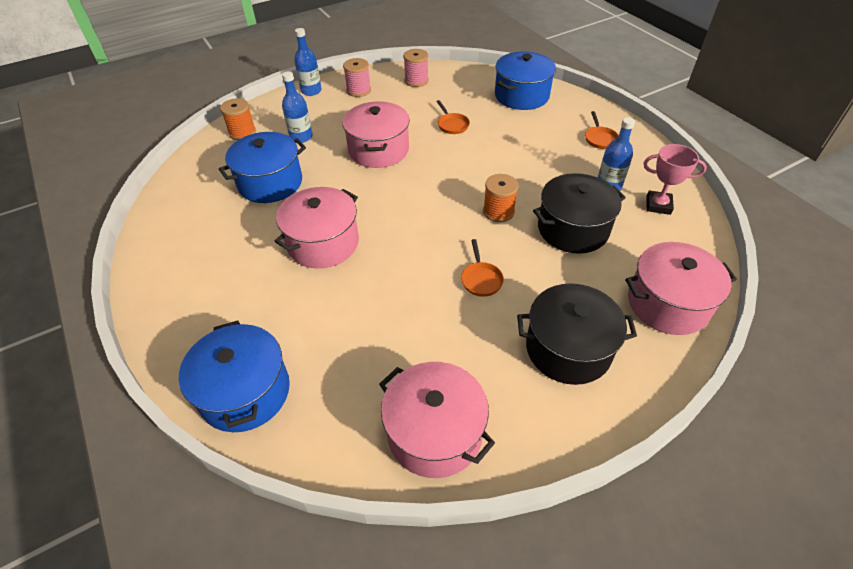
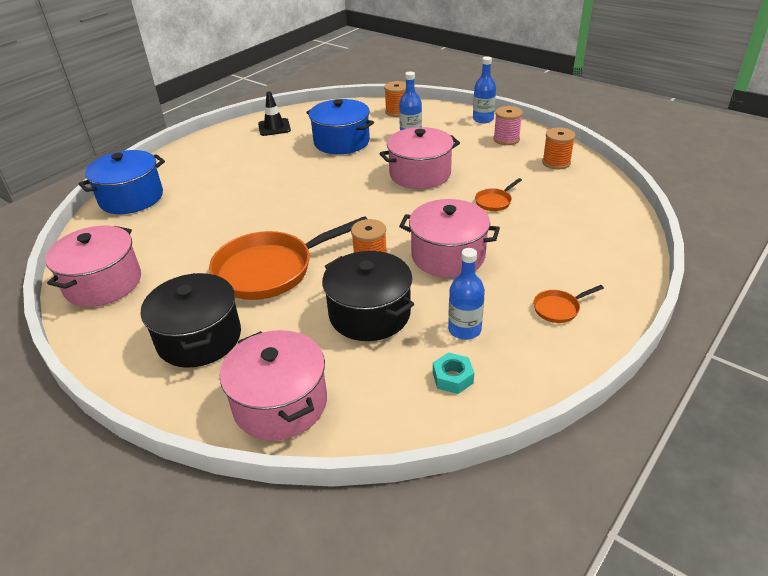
camera: 70 degrees right, 10 degrees down
pink pot [274,187,359,268] -> pink pot moved to [399,199,500,278]
pink spool [403,49,429,87] -> orange spool [542,127,576,169]
orange pan [461,239,504,297] -> orange pan [209,216,367,300], size x2.39
blue pot [495,52,556,110] -> none
pink trophy [643,144,707,215] -> turquoise nut [433,352,474,394]
none -> black traffic cone [258,91,291,136]

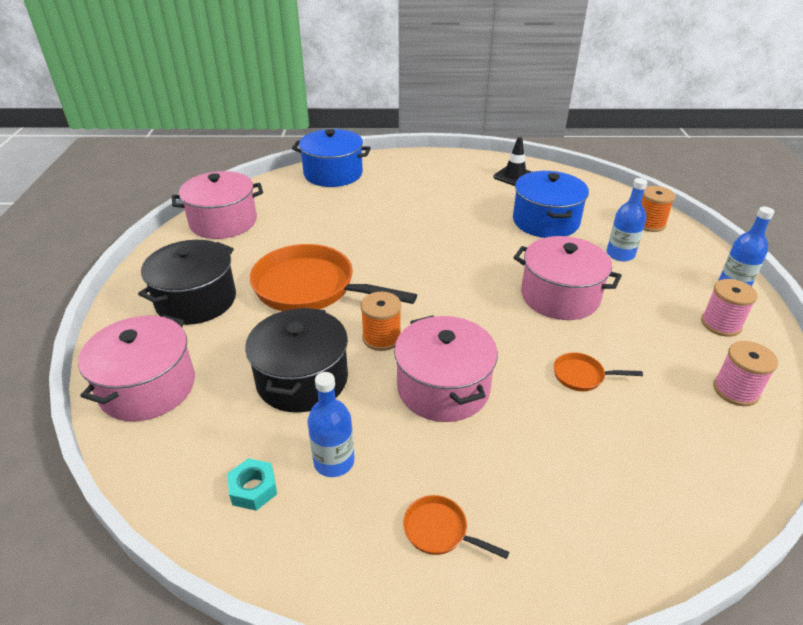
camera: 50 degrees right, 0 degrees up
orange spool [542,127,576,169] -> pink spool [713,341,778,406]

